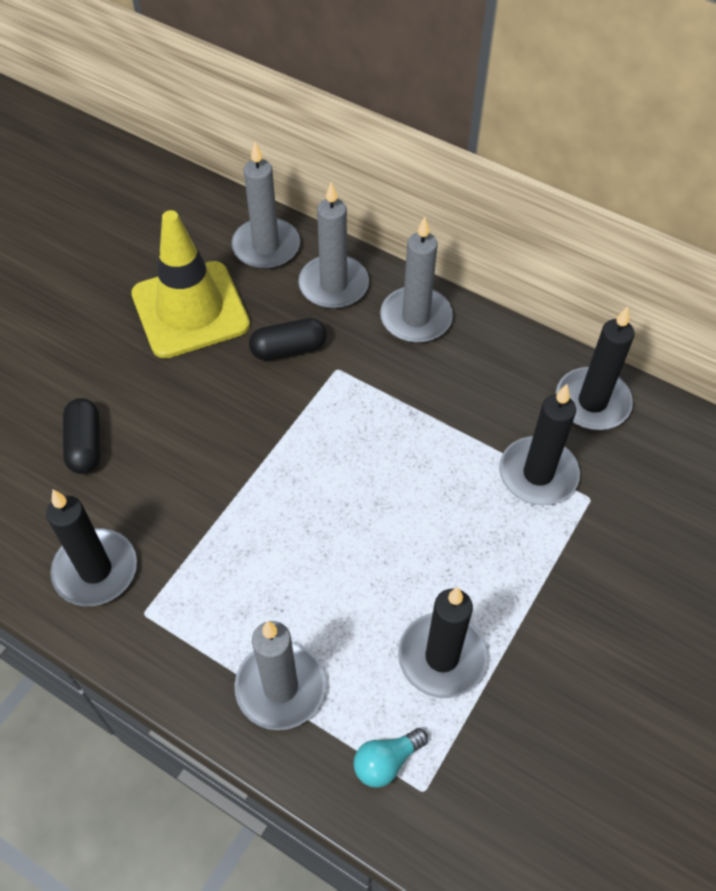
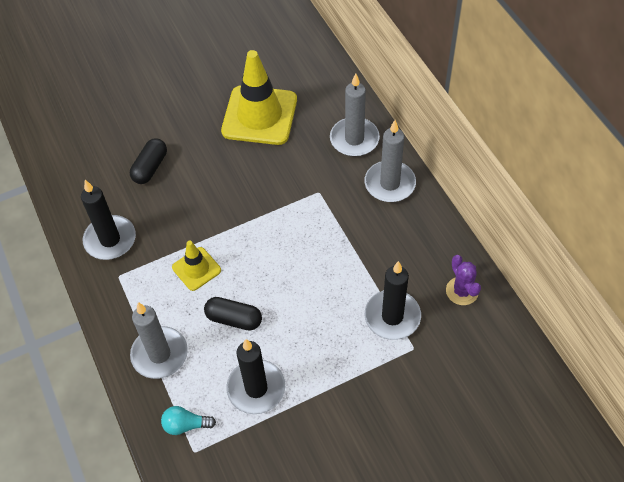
camera: 35 degrees right, 0 degrees up
grey candle [231,142,300,269] -> none
black capsule [249,318,327,361] -> black capsule moved to [204,297,262,330]
black candle [556,306,635,430] -> purple cactus [446,255,481,305]
none -> yellow traffic cone [172,241,221,291]

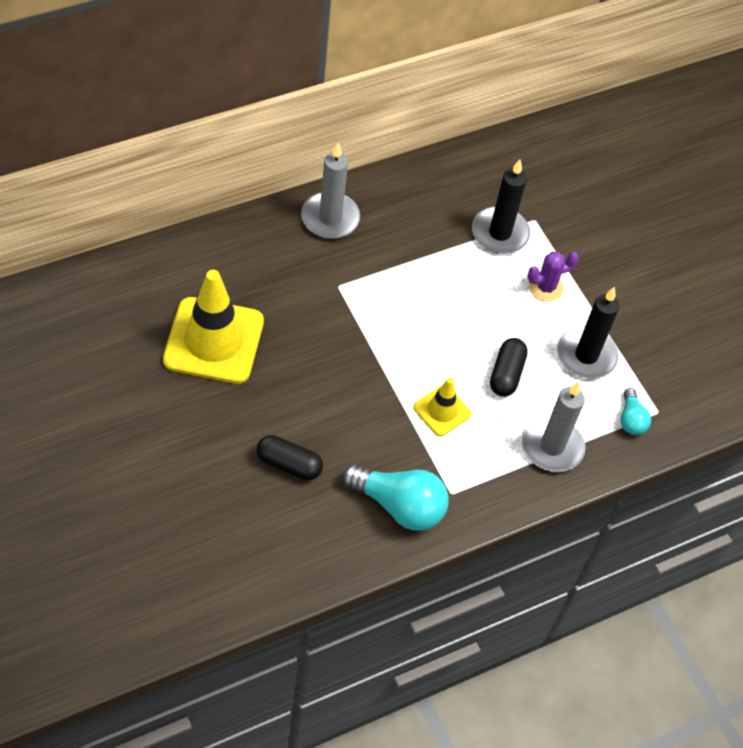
camera: 100 degrees left, 0 degrees up
black candle [81,180,136,260] -> turquoise light bulb [342,464,449,531]
grey candle [330,73,380,157] -> none
purple cactus [446,255,481,305] -> purple cactus moved to [527,252,579,302]

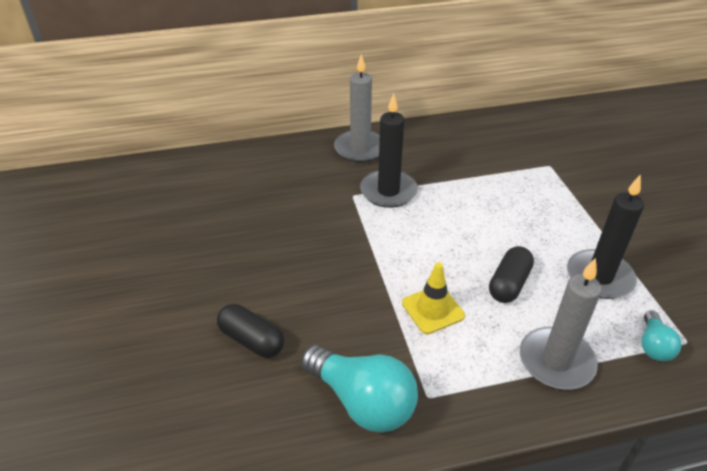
camera: 20 degrees right, 15 degrees down
yellow traffic cone [163,270,264,384] -> none
black candle [472,159,530,254] -> black candle moved to [360,93,418,208]
purple cactus [527,252,579,302] -> none

